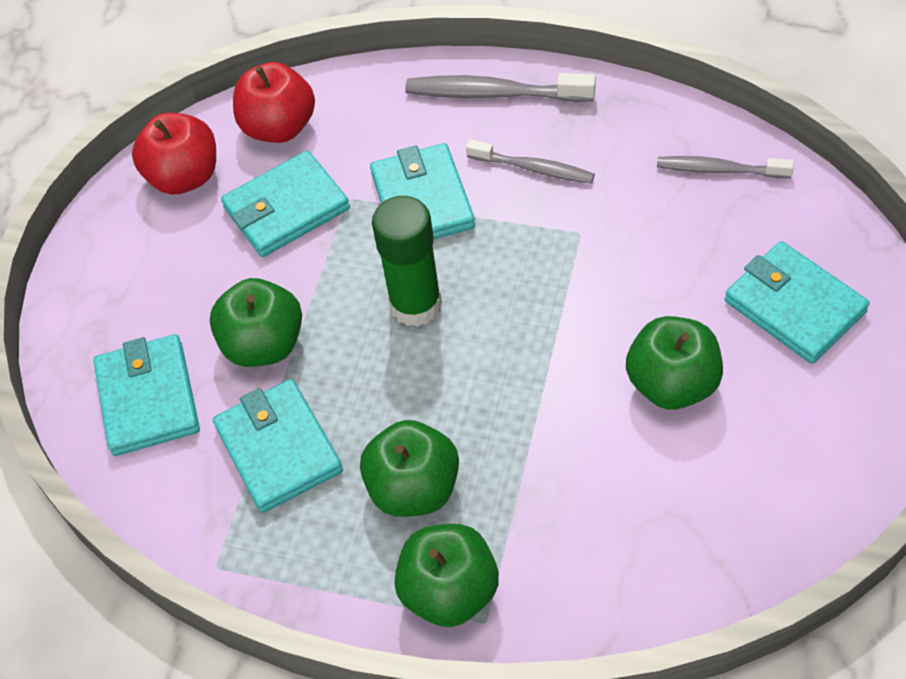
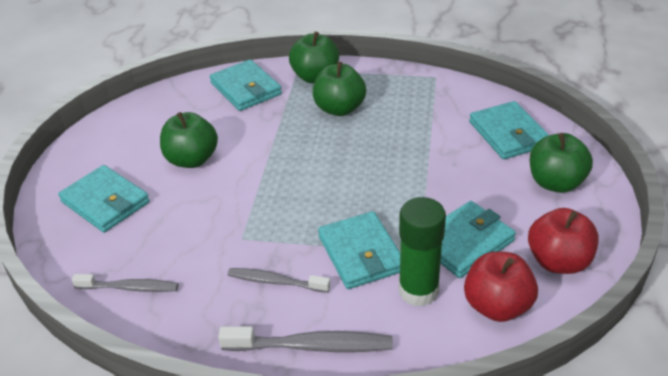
camera: 170 degrees right, 15 degrees down
green apple [210,278,302,367] -> green apple moved to [530,133,593,193]
turquoise wallet [213,379,343,513] -> turquoise wallet moved to [210,59,282,111]
green glue stick [372,196,442,327] -> green glue stick moved to [399,197,446,307]

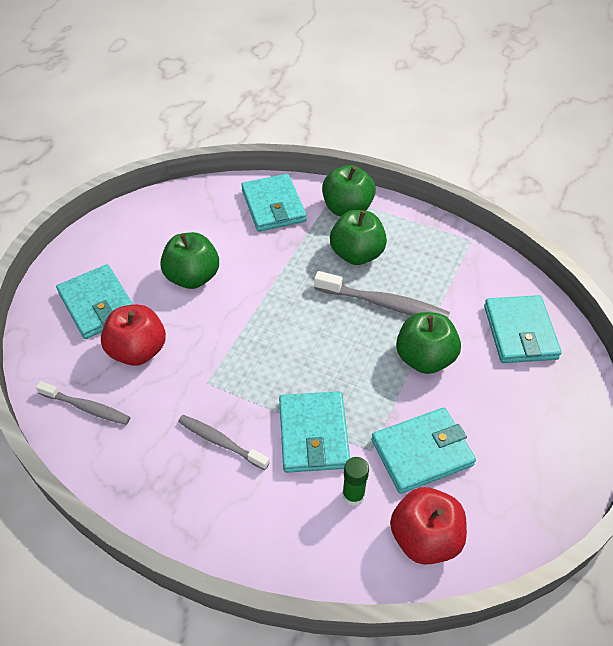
camera: 15 degrees right, 10 degrees up
grey toothbrush [218,326,393,352] -> grey toothbrush moved to [314,271,450,318]
green glue stick [399,197,446,307] -> green glue stick [342,457,369,506], size x0.54
red apple [528,208,599,274] -> red apple moved to [101,304,166,366]
green apple [530,133,593,193] -> green apple moved to [396,312,461,374]

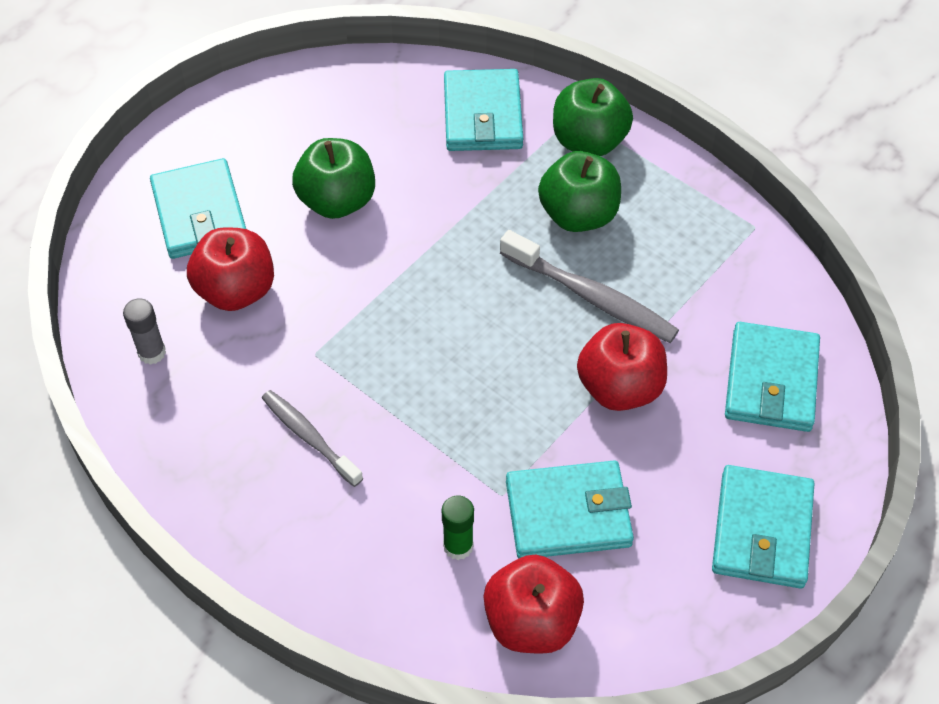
camera: 15 degrees right, 5 degrees up
grey toothbrush [36,381,130,425] -> grey glue stick [123,298,166,365]
turquoise wallet [279,391,350,473] -> turquoise wallet moved to [712,465,815,588]
green apple [396,312,461,374] -> red apple [577,323,667,411]

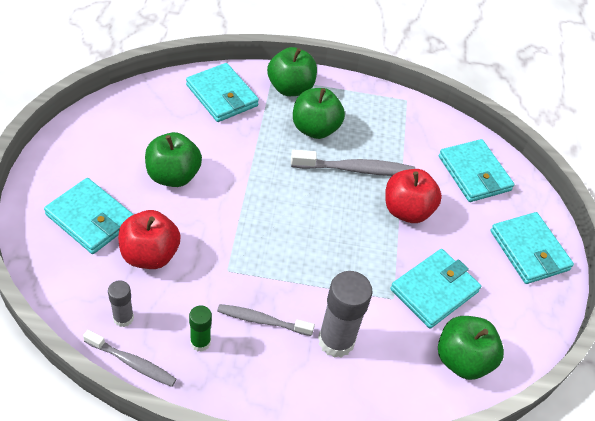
camera: 40 degrees left, 5 degrees down
green glue stick [442,495,474,560] -> green glue stick moved to [189,305,212,352]
red apple [483,554,584,654] -> green apple [438,316,504,380]
none -> grey toothbrush [83,330,177,387]
none -> grey glue stick [318,271,372,358]

